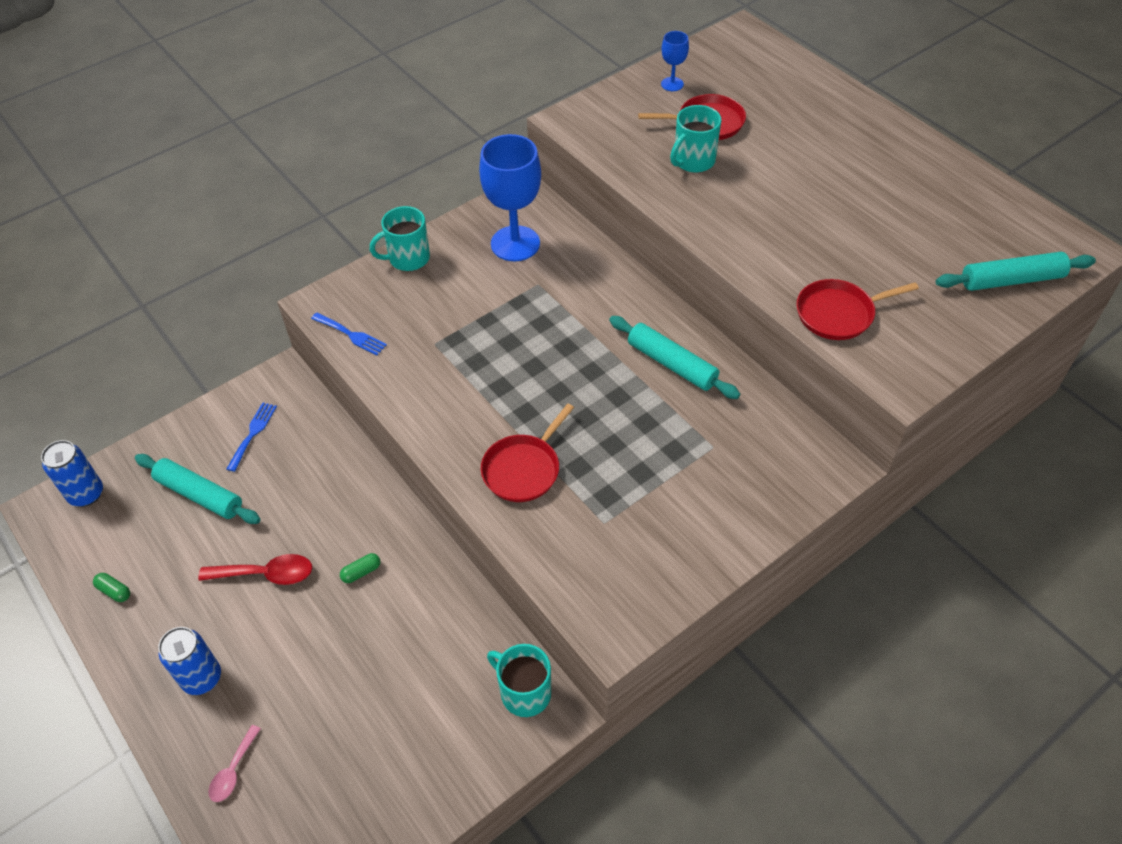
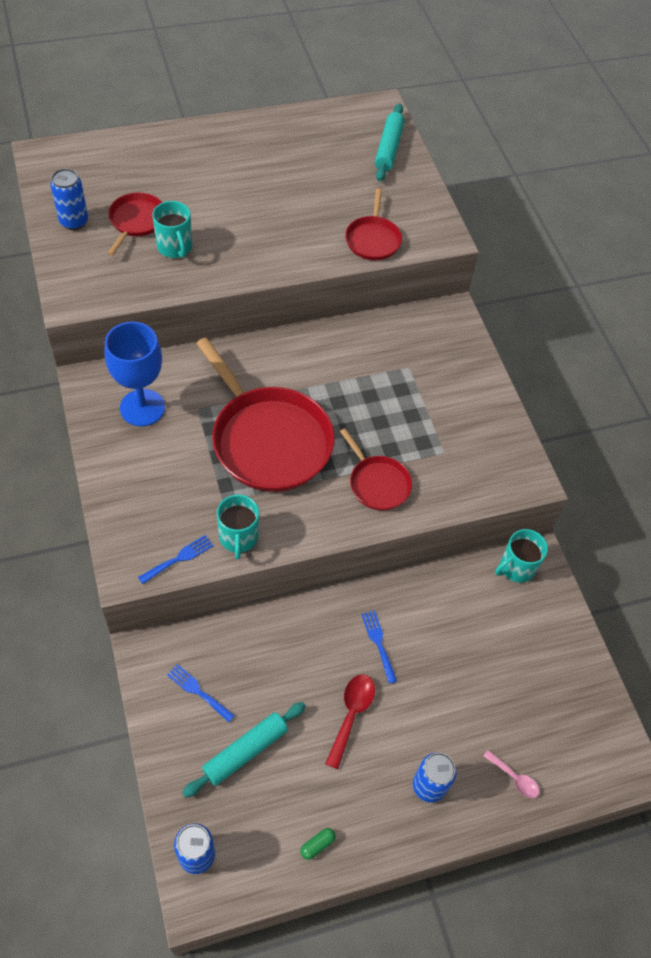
camera: 75 degrees left, 5 degrees up
green capsule [340,553,380,583] -> blue fork [361,610,397,684]
turquoise mug [370,206,430,271] -> turquoise mug moved to [217,495,259,560]
turquoise rolling pin [609,316,740,399] -> none
blue goblet [661,31,689,91] -> blue can [50,168,88,230]
none -> red pan [196,338,334,492]

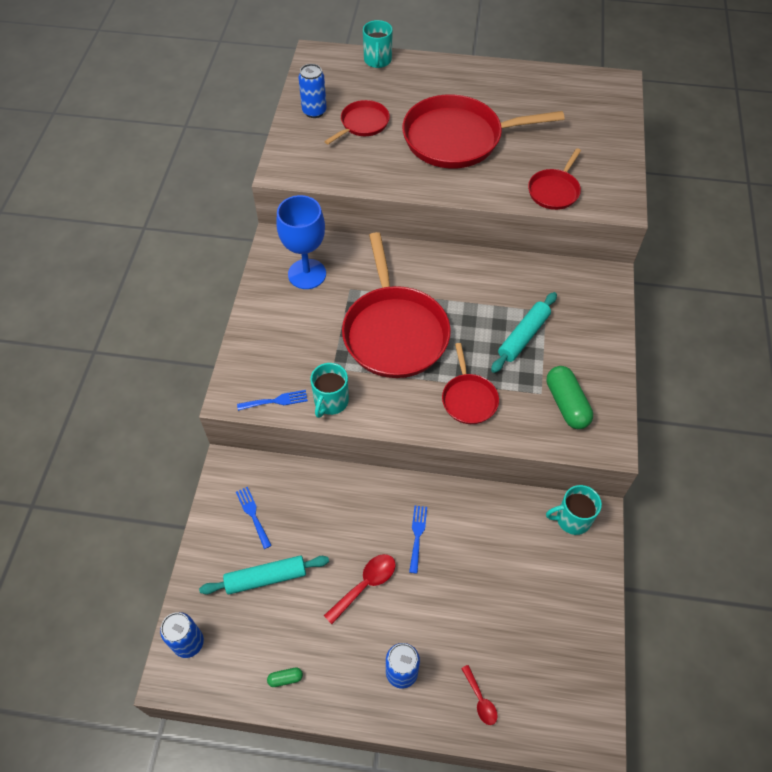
camera: 30 degrees right, 0 degrees up
turquoise mug [152,201,192,258] -> turquoise mug moved to [363,20,393,68]
turquoise rolling pin [375,104,405,181] -> turquoise rolling pin moved to [491,292,557,373]
pink spoon [483,750,539,798] -> red spoon [461,665,498,725]
none -> red pan [402,94,564,169]
none -> green capsule [547,366,593,429]

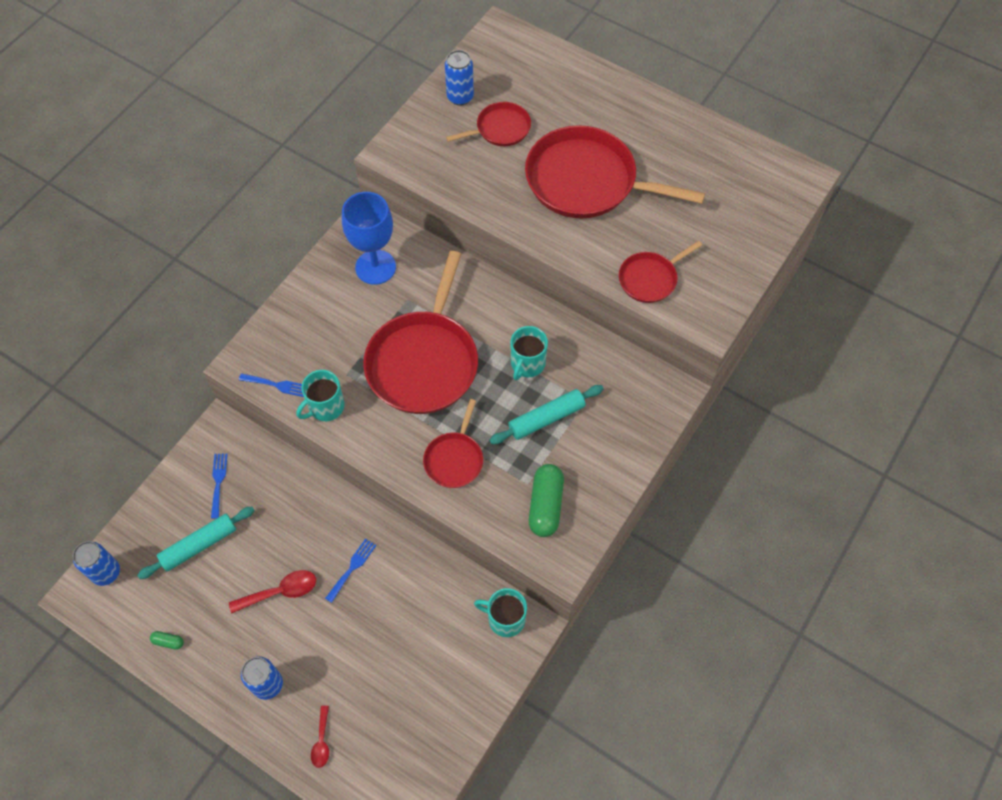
camera: 25 degrees right, 5 degrees up
turquoise rolling pin [199,556,329,594] -> turquoise rolling pin turned 45 degrees counterclockwise [137,506,255,579]
turquoise mug [363,20,393,68] -> turquoise mug moved to [511,326,548,380]

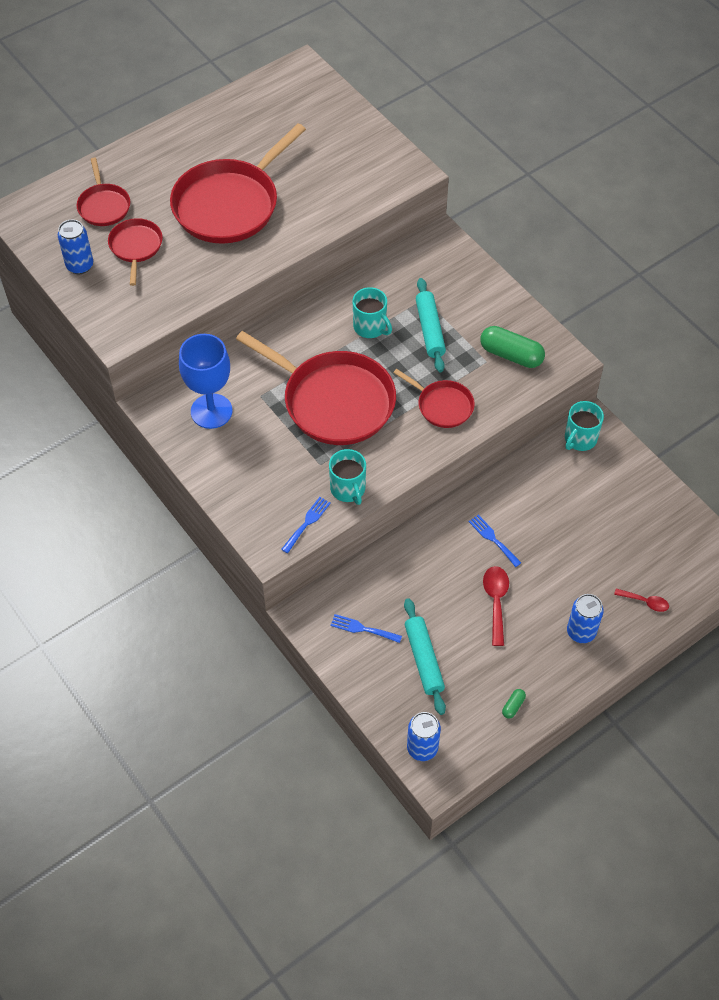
camera: 70 degrees left, 5 degrees down
red pan [619,241,702,303] -> red pan moved to [77,158,130,226]

